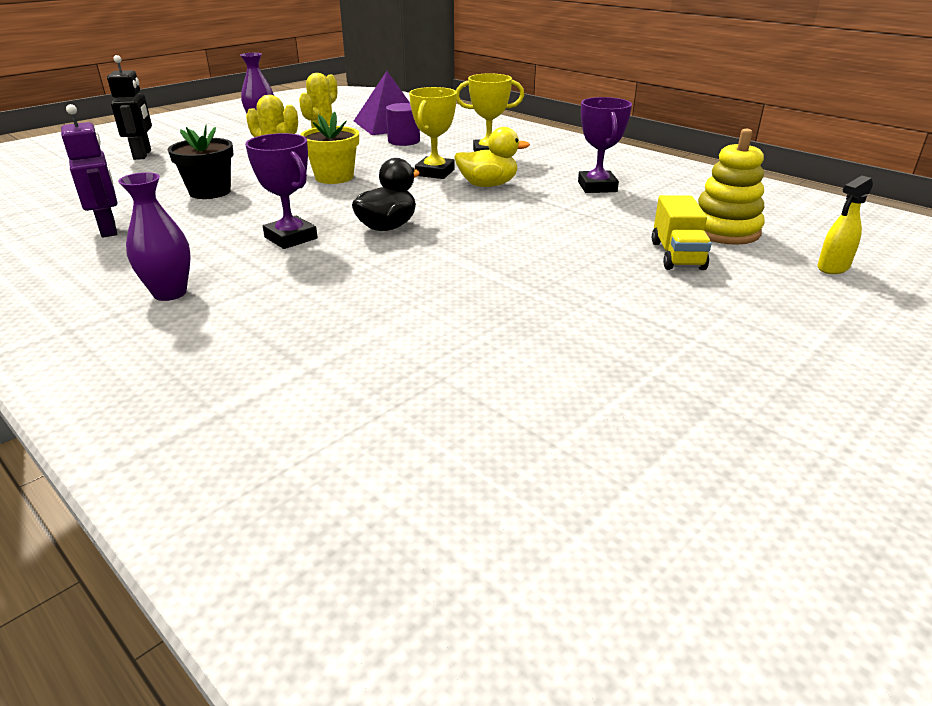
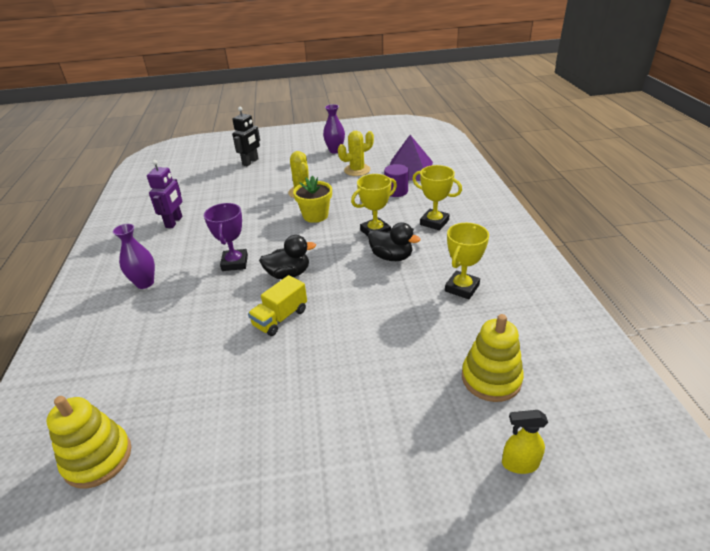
camera: 40 degrees right, 5 degrees up
black flower pot [168,125,233,199] -> none
yellow duck [454,127,530,187] -> black duck [368,222,420,261]
purple trophy [578,97,632,193] -> yellow trophy [445,223,489,299]
yellow truck [652,195,712,270] -> yellow truck moved to [248,275,307,336]
none -> yellow stacking toy [47,396,131,489]

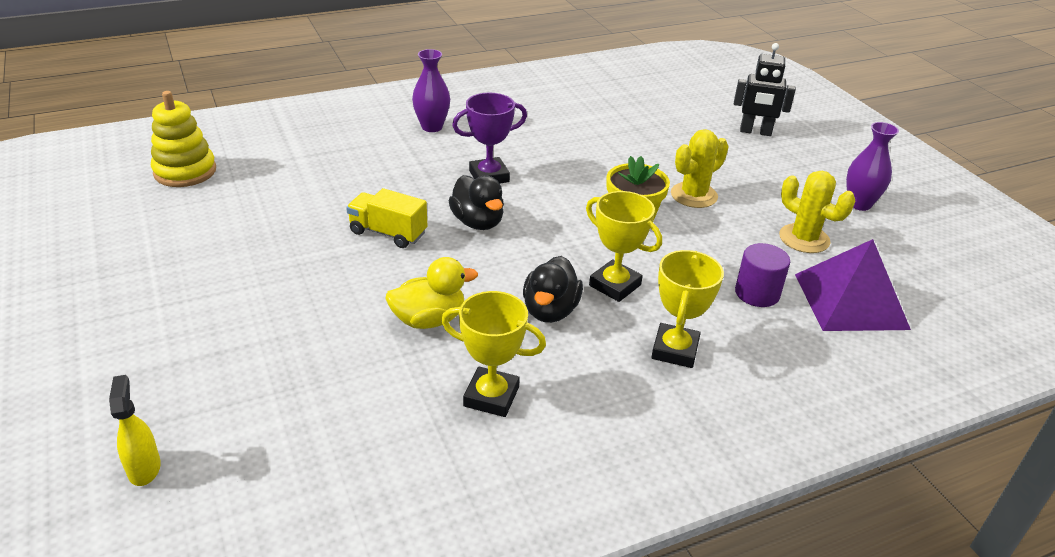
camera: 70 degrees right, 0 degrees up
purple robot [147,160,182,228] -> none
yellow stacking toy [462,314,524,402] -> none
none -> yellow duck [385,257,478,329]

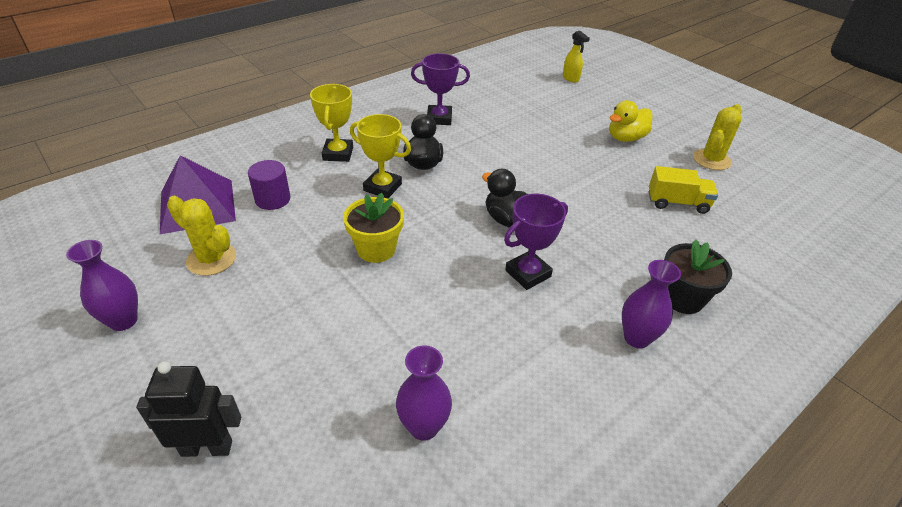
camera: 165 degrees right, 5 degrees up
yellow stacking toy [151,91,216,187] -> none
yellow truck [346,188,427,248] -> yellow truck moved to [649,166,718,214]
yellow duck [385,257,478,329] -> yellow duck moved to [609,100,652,142]
yellow trophy [441,291,546,417] -> purple trophy [411,53,470,125]
yellow cactus [671,129,729,208] -> yellow cactus moved to [693,104,742,170]
none -> purple vase [396,345,452,441]
none -> black flower pot [664,240,732,314]

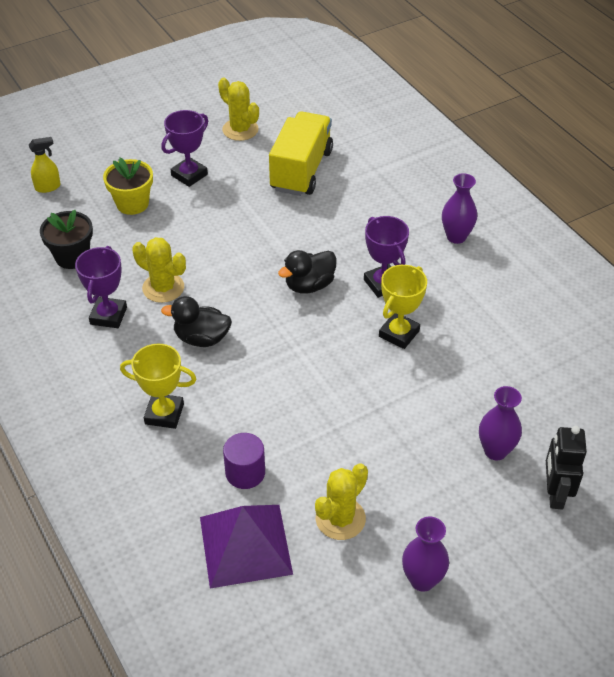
camera: 80 degrees left, 5 degrees up
yellow flower pot [343,193,404,263] -> yellow flower pot moved to [103,157,153,215]
yellow trophy [350,114,411,198] -> yellow trophy moved to [379,265,427,349]
purple vase [396,345,452,441] -> purple vase moved to [479,386,522,460]
yellow duck [609,100,652,142] -> purple trophy [161,110,208,187]
yellow truck [649,166,718,214] -> yellow truck [269,111,333,196], size x1.68
black flower pot [664,240,732,314] -> black flower pot moved to [40,210,93,269]
none -> yellow cactus [132,237,186,303]

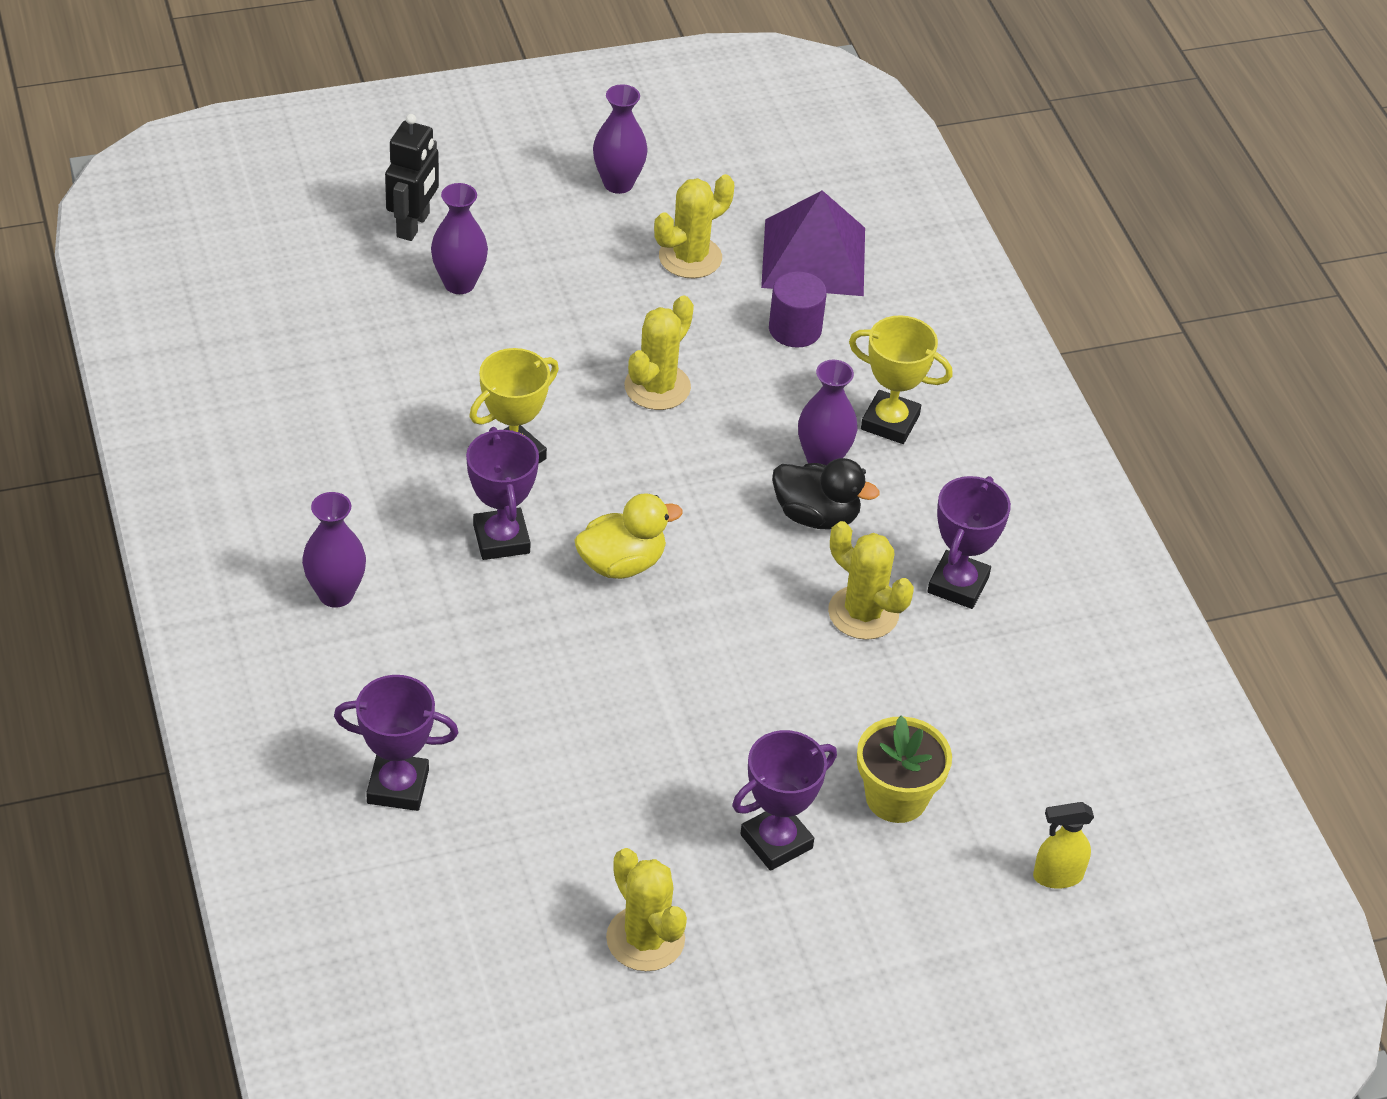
camera: 170 degrees left, 0 degrees up
black flower pot [40,210,93,269] -> none
yellow truck [269,111,333,196] -> none
black duck [278,250,337,294] -> yellow duck [575,493,683,579]
none -> purple trophy [334,675,458,811]
none -> yellow cactus [624,296,694,410]
none -> purple vase [798,360,857,465]

